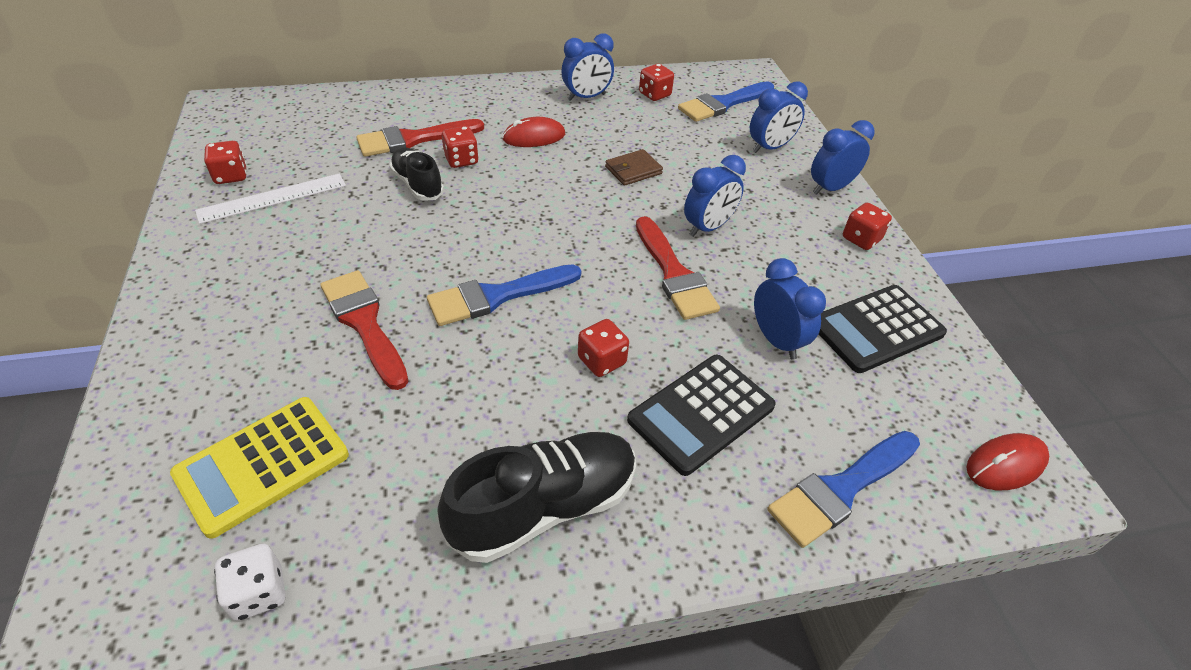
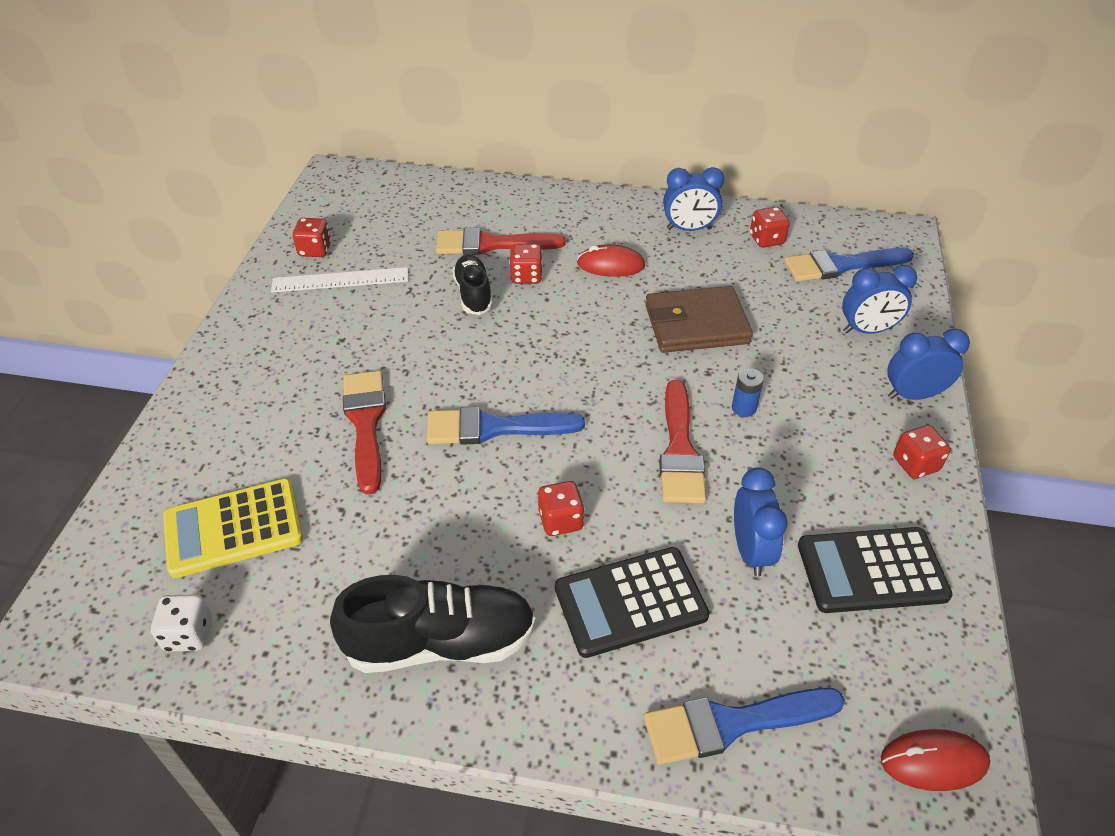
camera: 25 degrees right, 0 degrees up
brown wallet [605,149,663,186] -> brown wallet [645,286,753,353], size x1.82
blue clock [684,155,746,237] -> blue battery [732,368,764,417]

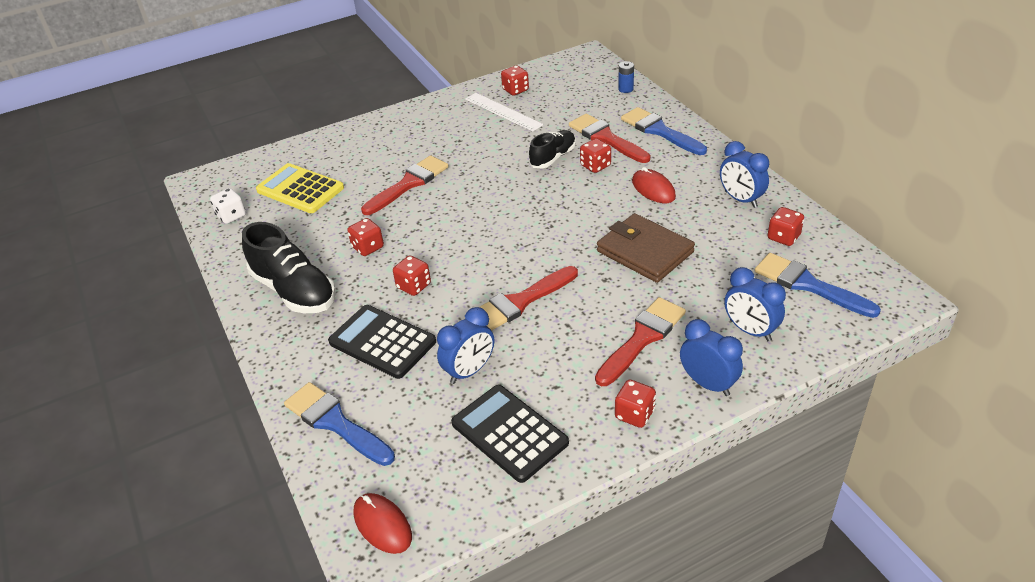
camera: 55 degrees right, 5 degrees down
blue brush [427,407,585,445] -> blue brush moved to [621,107,707,155]
blue battery [732,368,764,417] -> blue battery moved to [618,61,634,93]
none -> red dice [347,218,384,256]
none -> red brush [595,297,686,386]

